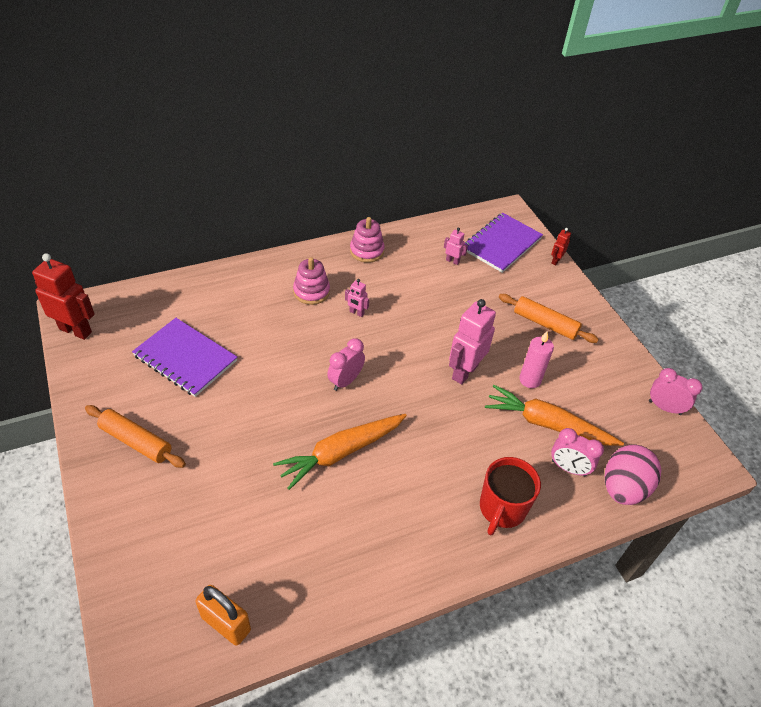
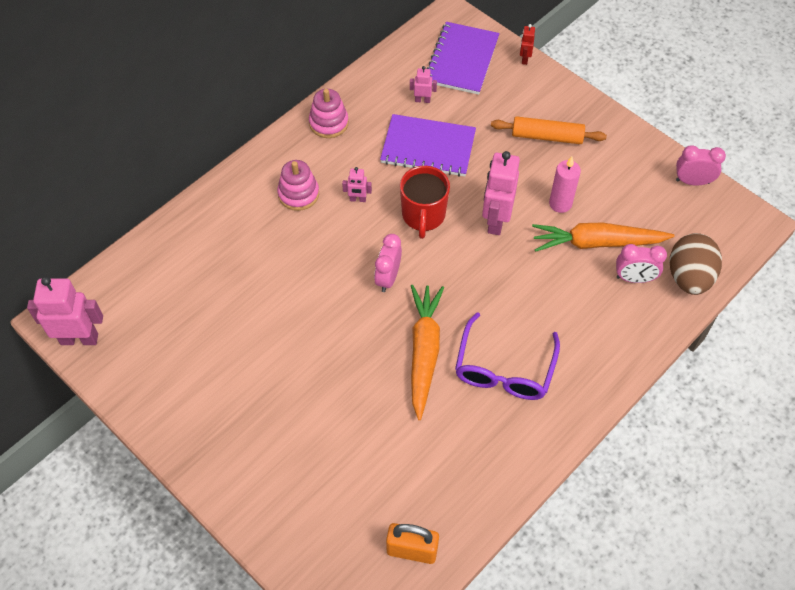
camera: 20 degrees left, 10 degrees up
red robot [32,253,95,340] -> pink robot [27,277,103,345]
orange rolling pin [85,405,186,468] -> none
purple notebook [132,318,237,397] -> purple notebook moved to [380,114,476,177]
orange carrot [273,414,407,490] -> orange carrot turned 150 degrees clockwise [411,285,444,420]
red mug [480,457,541,535] -> red mug moved to [400,166,450,239]
pink egg [605,444,661,505] -> brown egg [670,233,722,295]
none -> purple glasses [455,312,560,400]

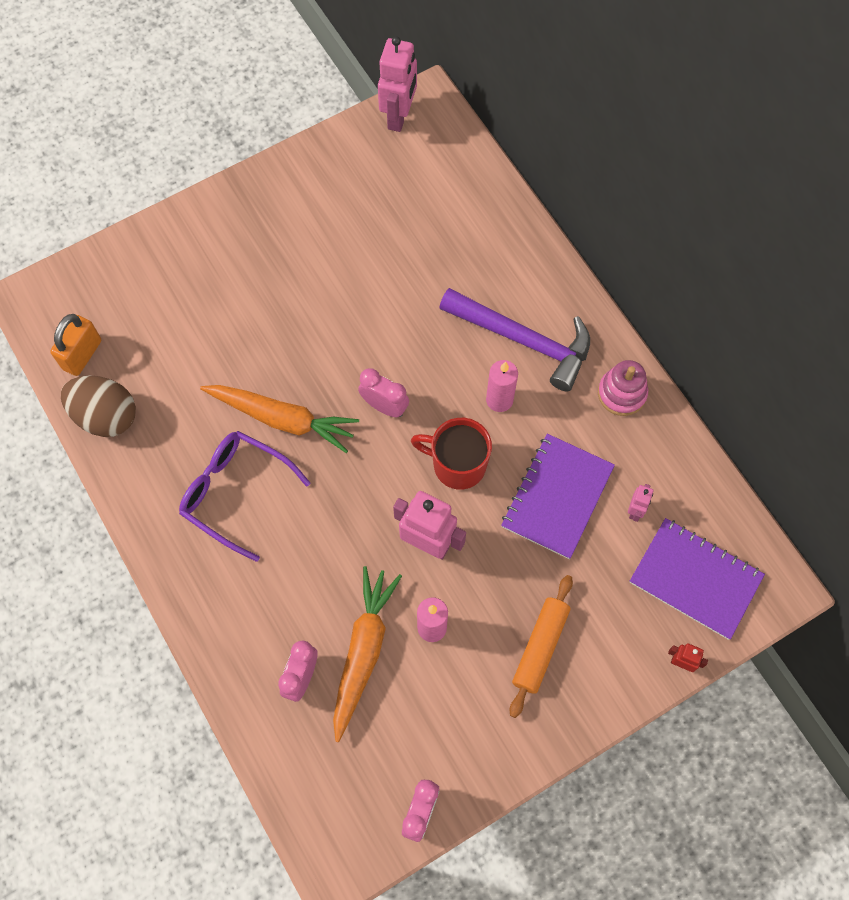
camera: 105 degrees right, 10 degrees up
pink stacking toy [277,160,319,211] -> purple hammer [439,288,590,392]
pink robot [342,167,372,202] -> pink candle [486,360,518,412]
brown egg [670,233,722,295] -> brown egg moved to [61,375,136,437]

